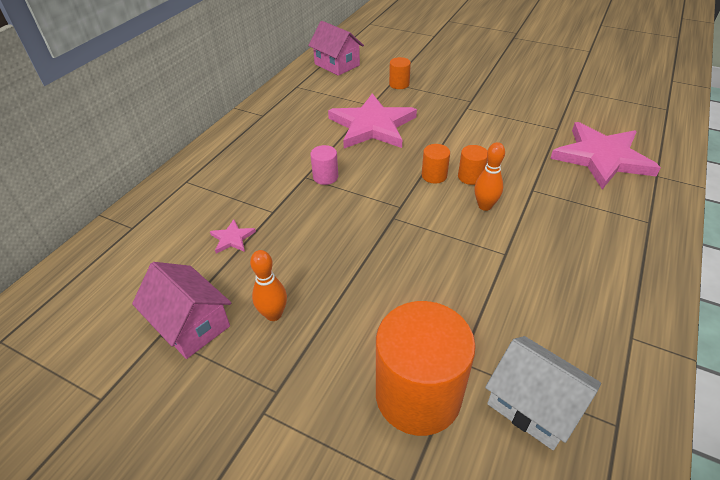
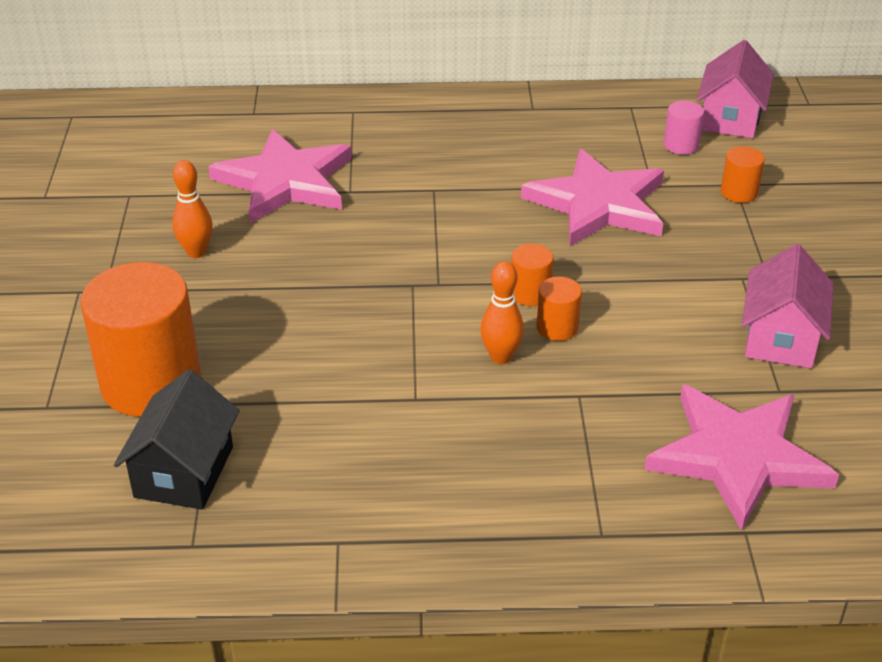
camera: 60 degrees right, 5 degrees down
pink house [132,262,231,359] -> pink house moved to [742,244,834,368]
pink star [210,219,256,253] -> pink star [208,129,352,224], size x2.49
pink cylinder [310,145,338,185] -> pink cylinder moved to [664,101,704,155]
white house [485,336,601,450] -> black house [114,369,239,510]

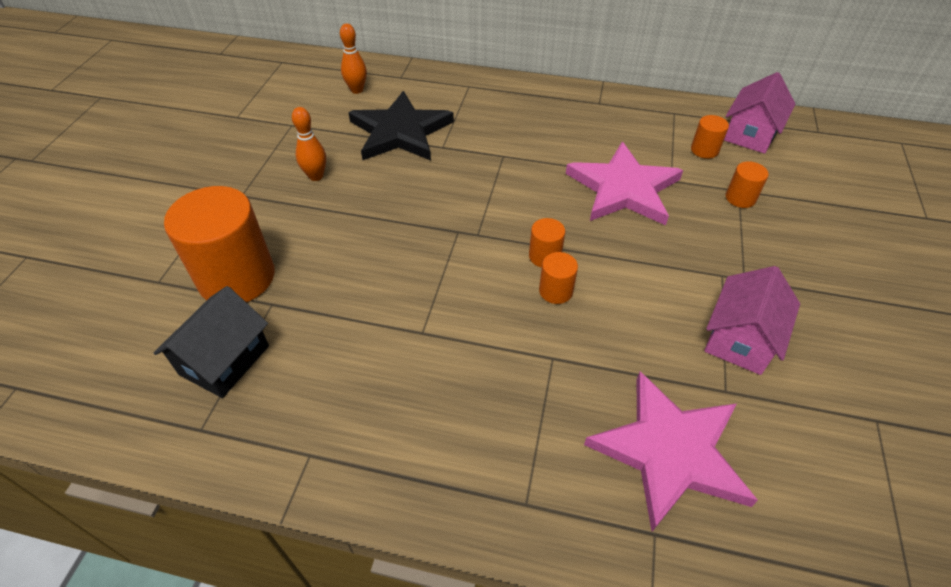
camera: 15 degrees right, 10 degrees up
pink star [208,129,352,224] -> black star [348,91,454,160]
orange bowling pin [480,261,524,364] -> orange bowling pin moved to [340,24,367,94]
pink cylinder [664,101,704,155] -> orange cylinder [691,115,729,159]

